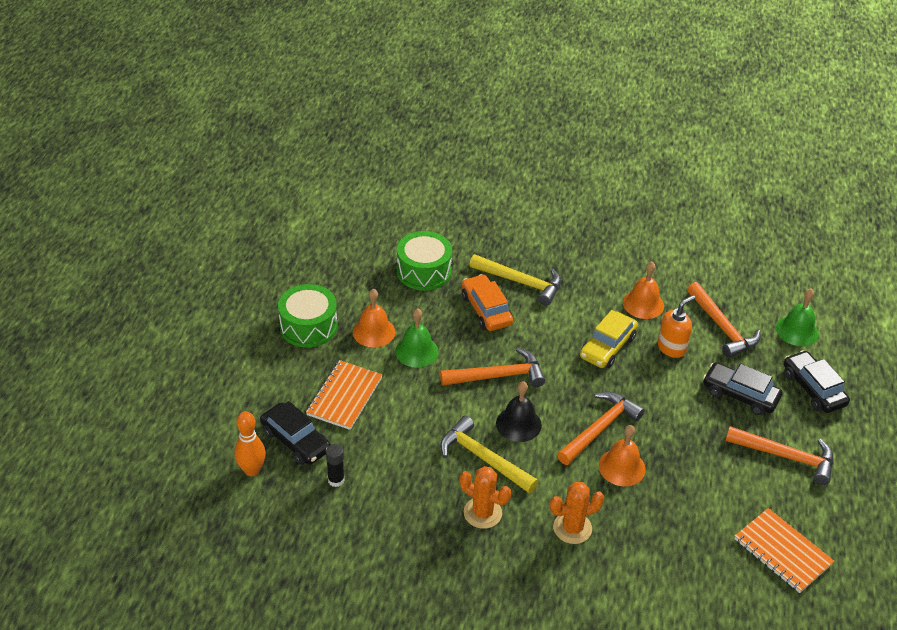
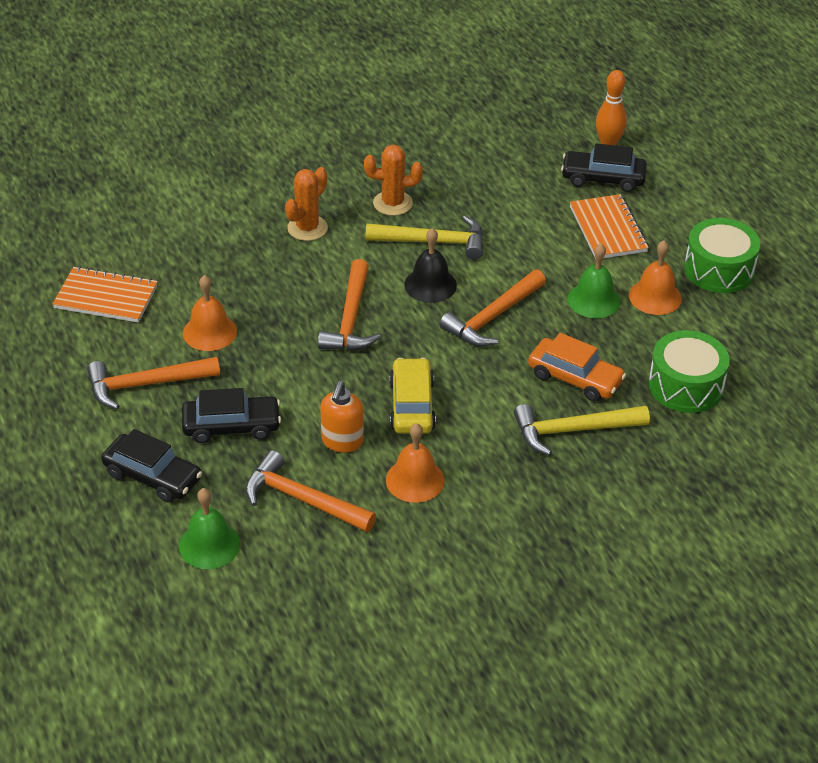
camera: 145 degrees right, 0 degrees up
black glue stick [326,444,345,487] -> none
orange bell [599,425,646,486] -> orange bell moved to [183,275,237,351]

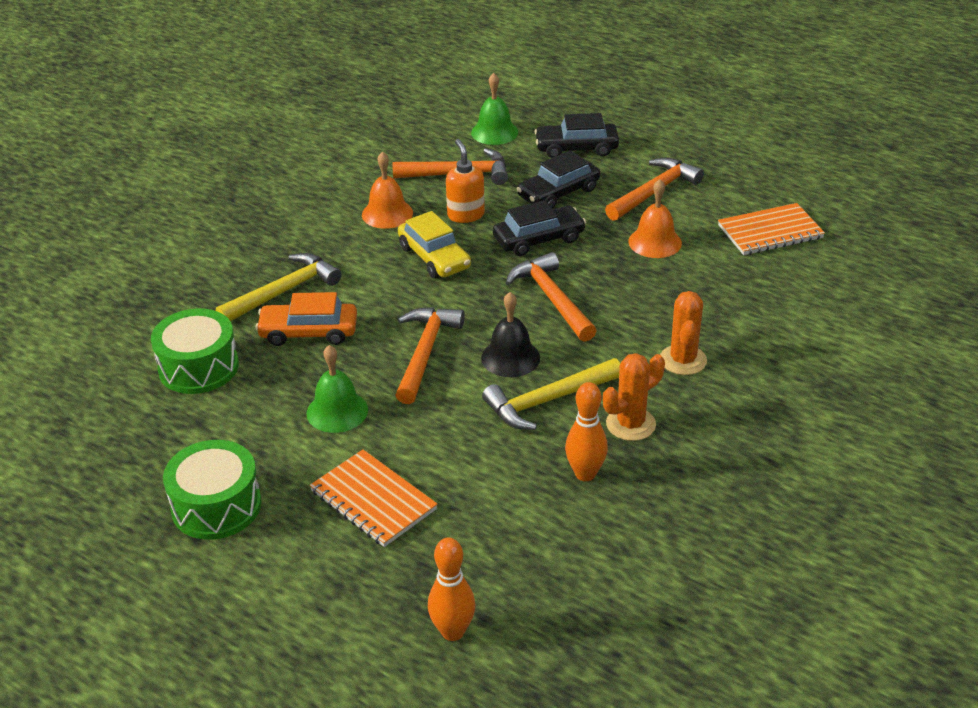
camera: 150 degrees right, 5 degrees down
black car [561,143,647,192] -> black car moved to [493,200,586,256]
orange bell [629,240,682,315] -> none
none -> orange bowling pin [565,382,608,481]

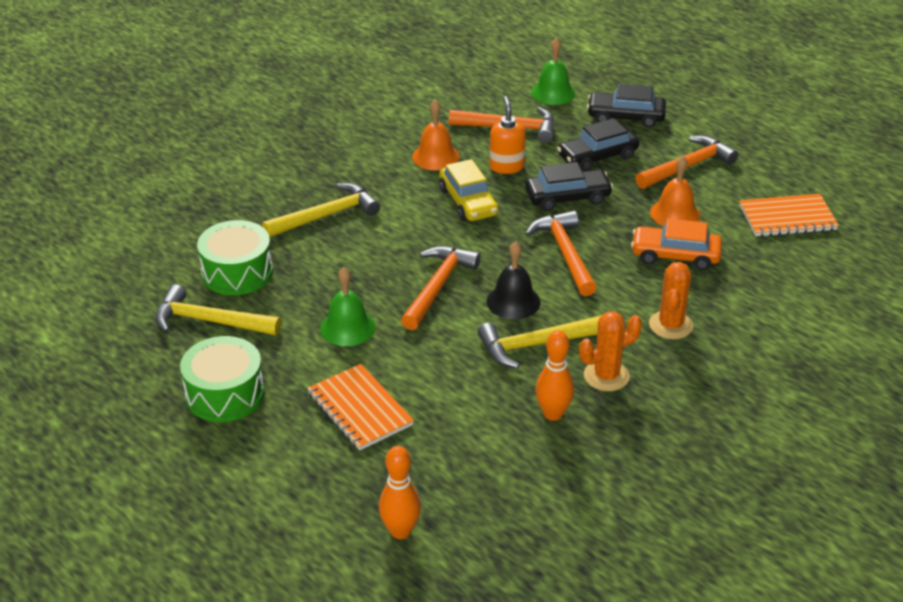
camera: 10 degrees right, 0 degrees up
orange car [255,292,357,346] -> orange car moved to [631,219,722,270]
none -> yellow hammer [155,284,281,335]

